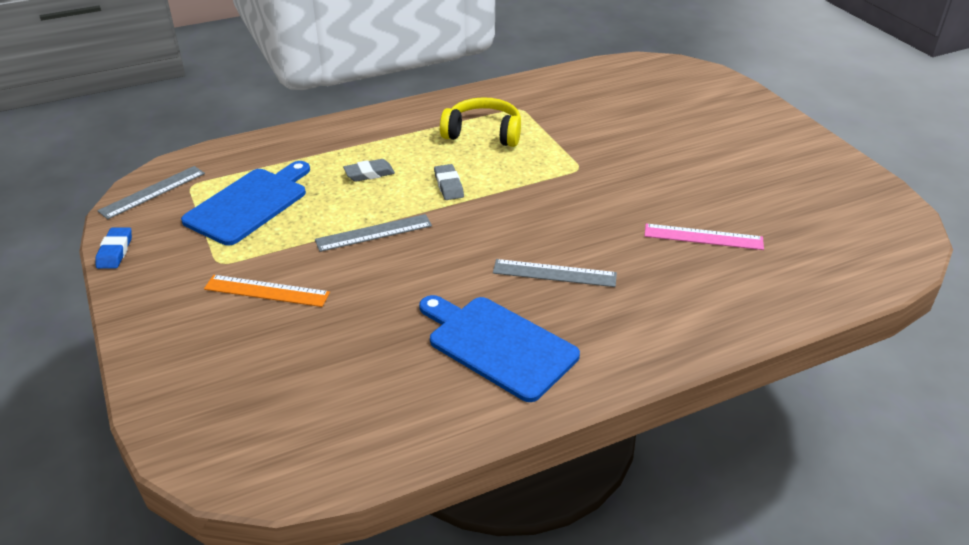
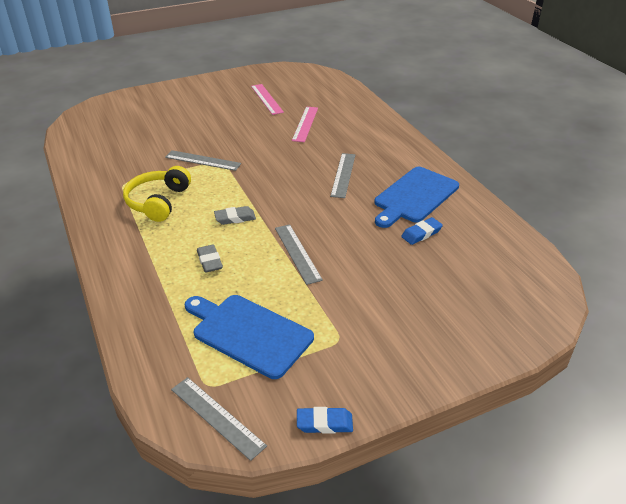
camera: 90 degrees left, 0 degrees up
orange ruler [204,275,330,307] -> none
none -> grey ruler [165,150,241,171]
none -> pink ruler [251,84,284,115]
none -> blue eraser [401,217,443,245]

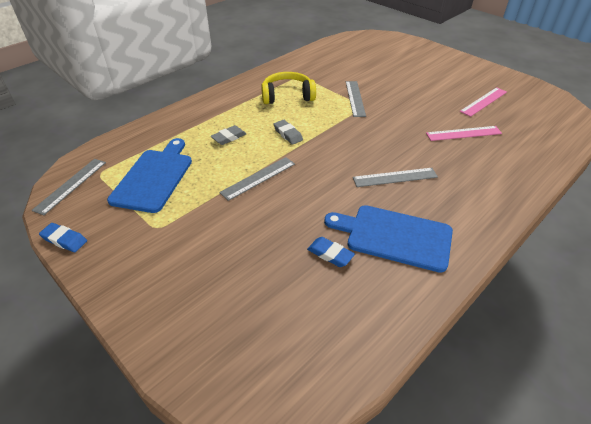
camera: 70 degrees right, 5 degrees up
blue eraser [297,407,353,434] -> blue eraser turned 45 degrees counterclockwise [39,223,87,252]

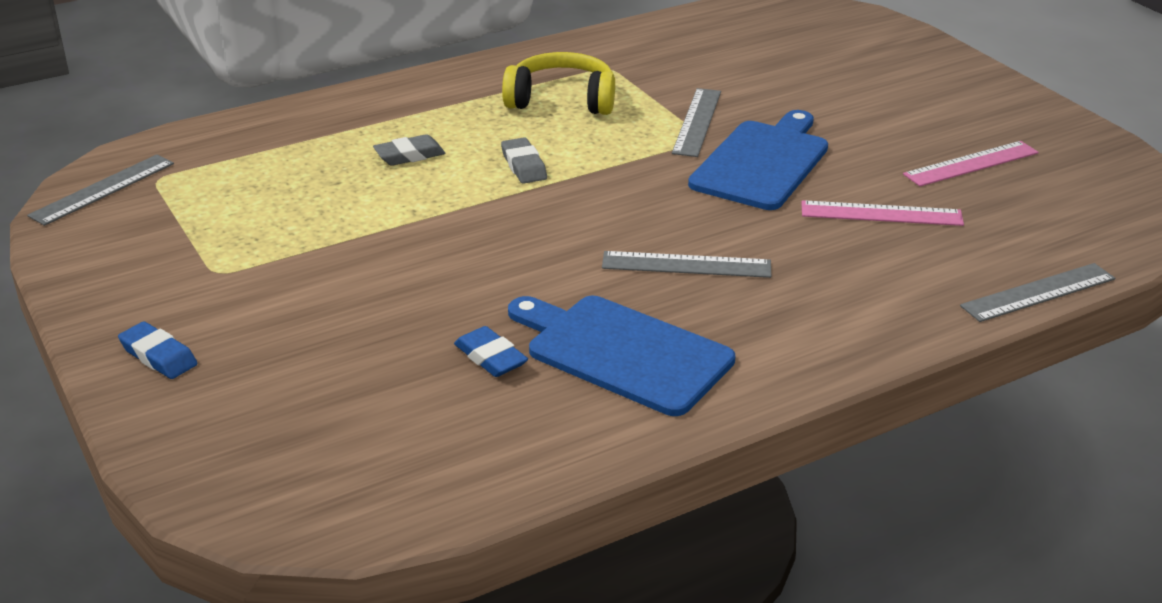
camera: 15 degrees right, 10 degrees down
blue eraser [39,223,87,252] -> blue eraser moved to [118,321,197,379]
blue cutting board [107,138,192,213] -> blue cutting board moved to [688,110,828,210]
grey ruler [219,157,295,201] -> grey ruler moved to [960,263,1115,322]

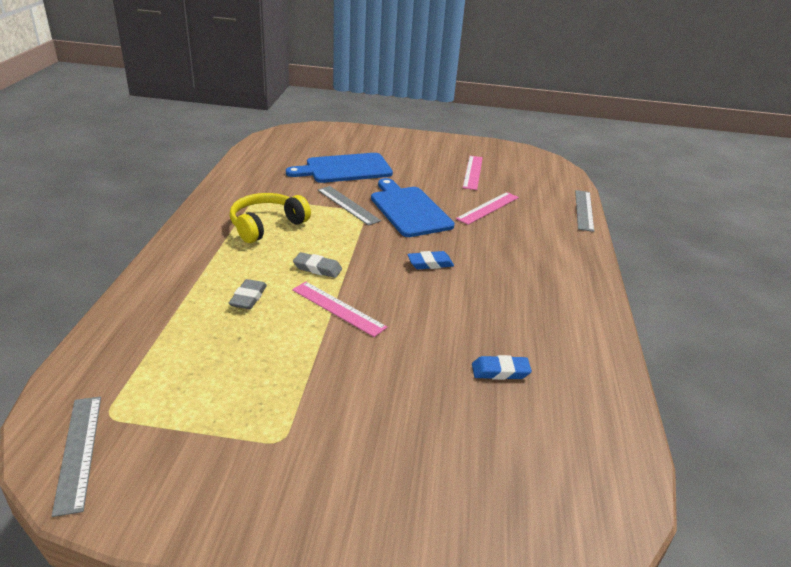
camera: 55 degrees left, 0 degrees up
blue eraser [118,321,197,379] -> blue eraser moved to [407,251,454,270]
blue cutting board [508,296,735,416] -> blue cutting board moved to [286,153,393,183]
grey ruler [602,251,771,278] -> none
none -> pink ruler [292,282,387,337]

